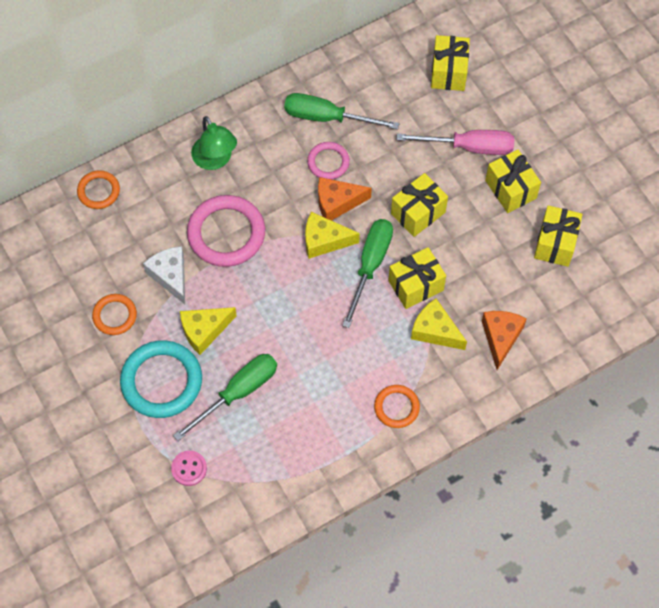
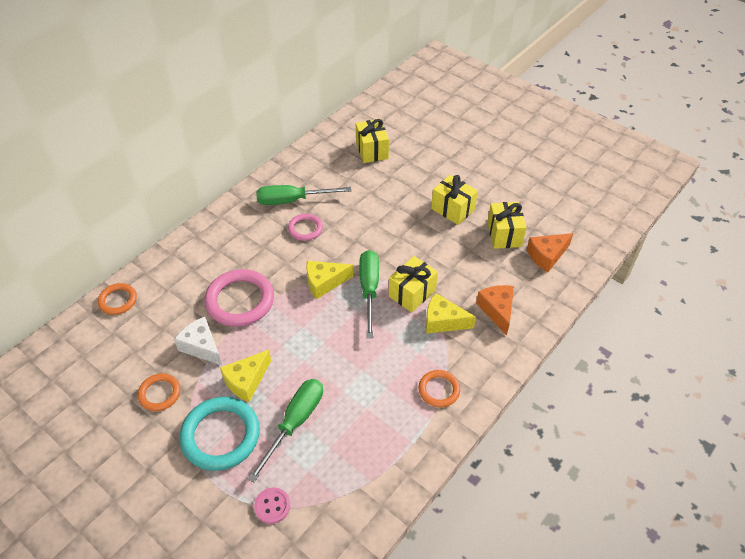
camera: 20 degrees left, 15 degrees down
green lamp [191,116,237,170] -> none
orange cheese [318,177,372,221] -> orange cheese moved to [527,233,573,272]
yellow gift [391,173,448,237] -> none
pink screwdriver [396,130,514,155] -> none

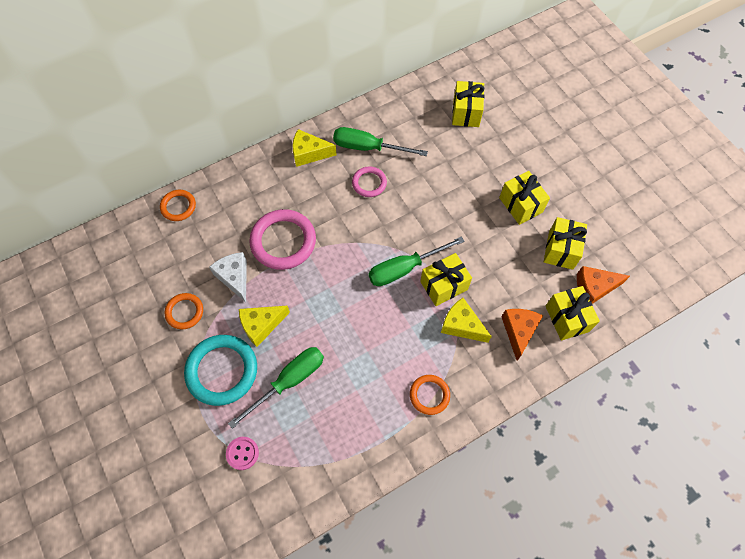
camera: 20 degrees right, 15 degrees up
yellow cheese [306,261,353,300] -> yellow cheese moved to [293,129,337,167]
green screwdriver [359,250,379,338] -> green screwdriver turned 135 degrees counterclockwise [369,236,465,286]
none -> yellow gift [546,286,600,340]

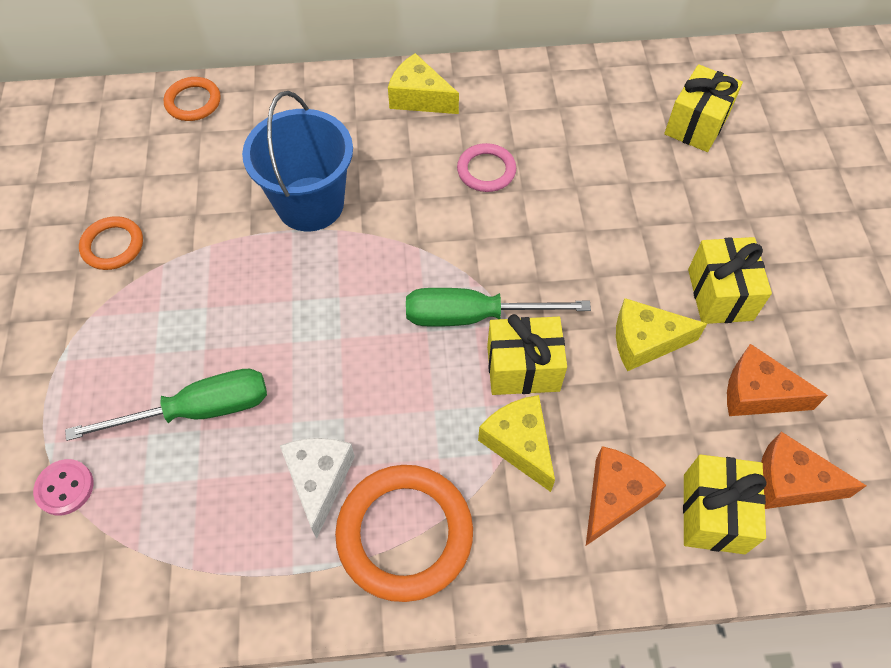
camera: 25 degrees right, 5 degrees down
turquoise ring [184,335,257,406] -> none
white cheese [209,252,247,302] -> white cheese moved to [280,438,355,539]
yellow cheese [239,306,290,347] -> yellow cheese moved to [616,298,707,371]
pink ring [249,209,316,270] -> blue bucket [242,91,353,231]
green screwdriver [333,127,428,156] -> none
orange ring [410,375,450,415] -> orange ring [335,465,473,602], size x1.81
yellow gift [544,217,587,270] -> orange cheese [727,344,828,416]

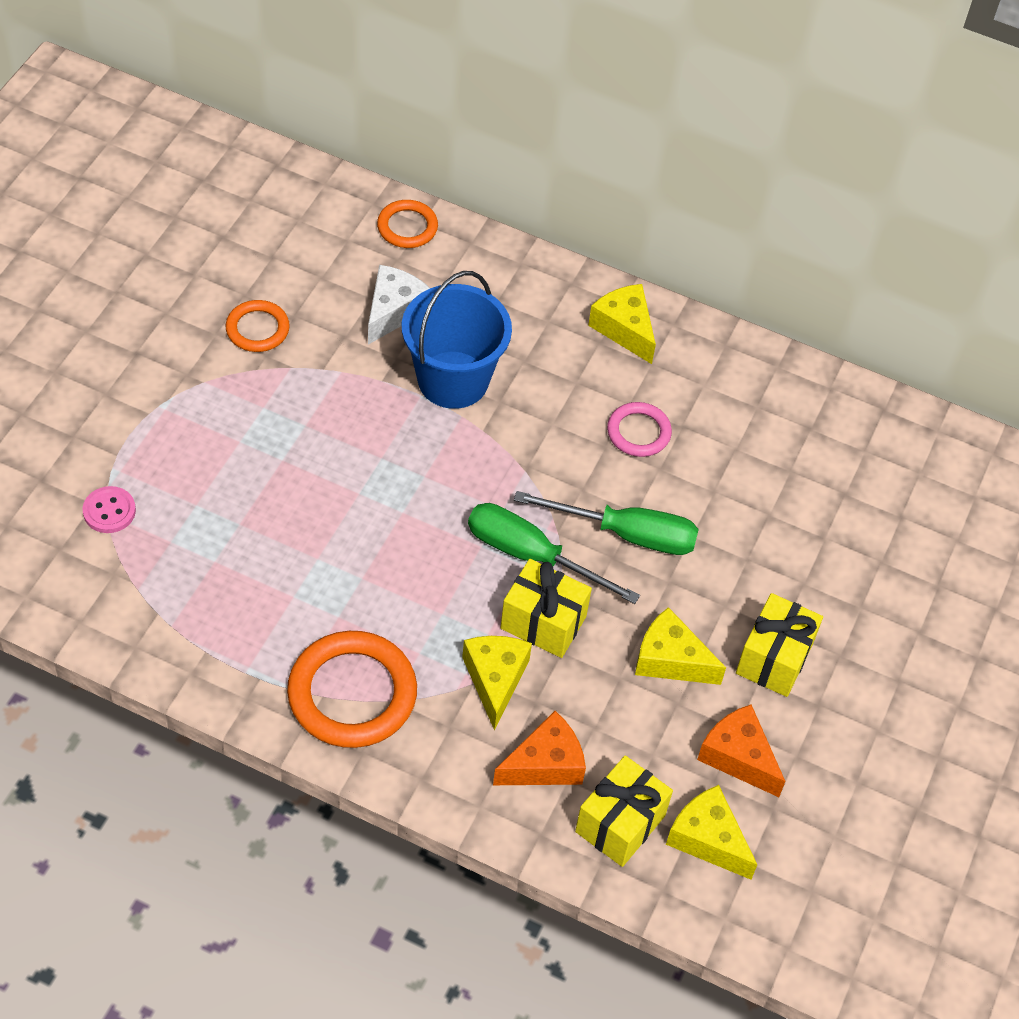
camera: 25 degrees right, 5 degrees down
green screwdriver [65,369,267,441] -> green screwdriver moved to [514,491,699,555]
white cheese [280,438,355,539] -> white cheese moved to [368,265,430,345]
yellow gift [664,64,743,152] -> none
orange cheese [761,432,867,509] -> yellow cheese [666,785,757,880]

